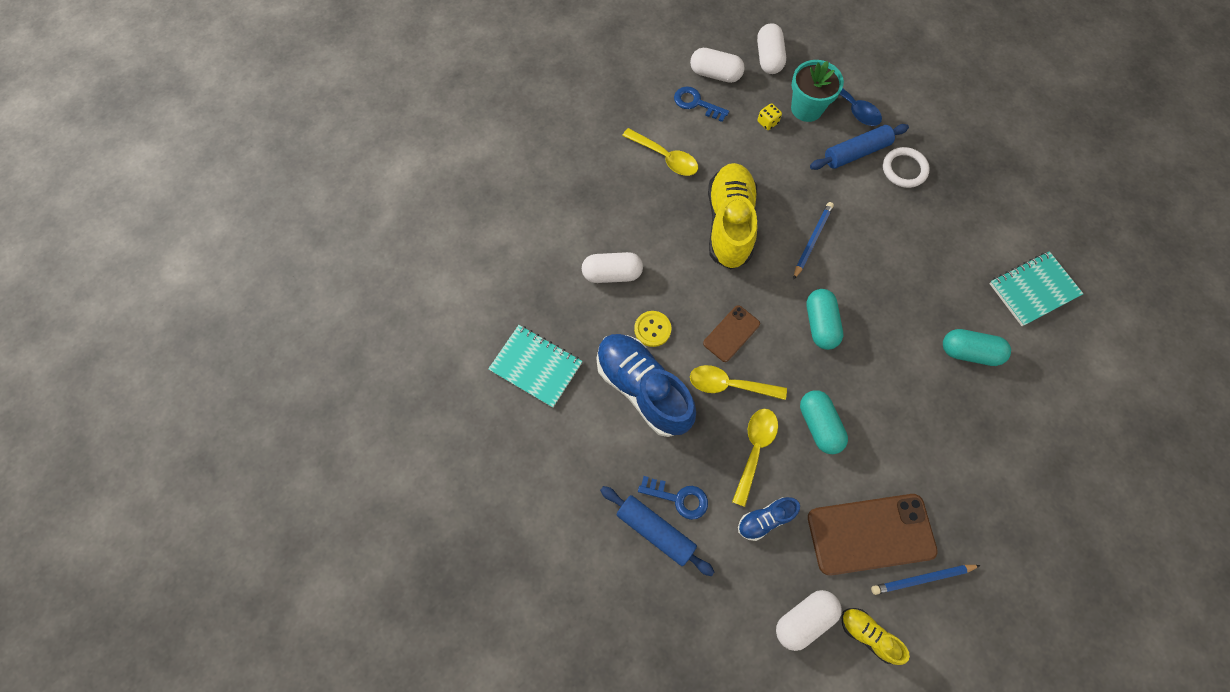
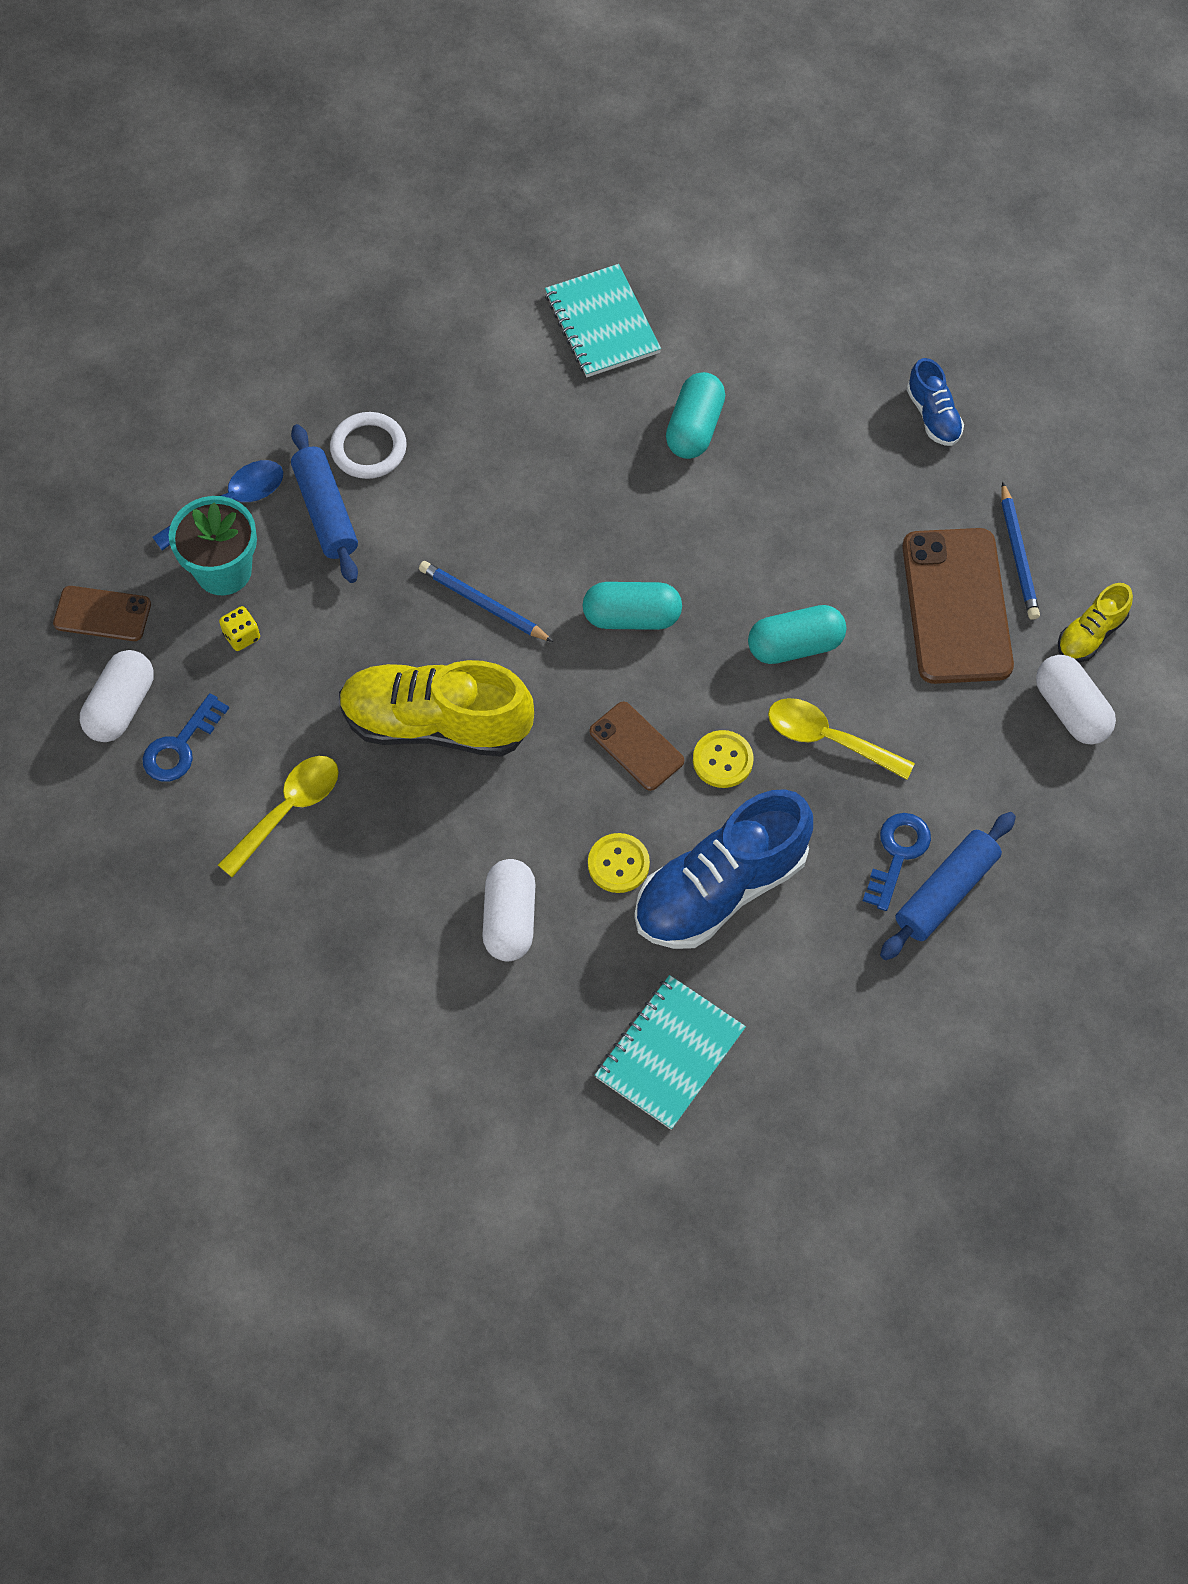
camera: 85 degrees left, 5 degrees down
yellow spoon [690,365,787,400] -> yellow button [693,730,753,788]
blue shoe [738,497,800,541] -> blue shoe moved to [907,358,964,446]
white capsule [757,23,786,74] -> brown phone [53,586,151,641]

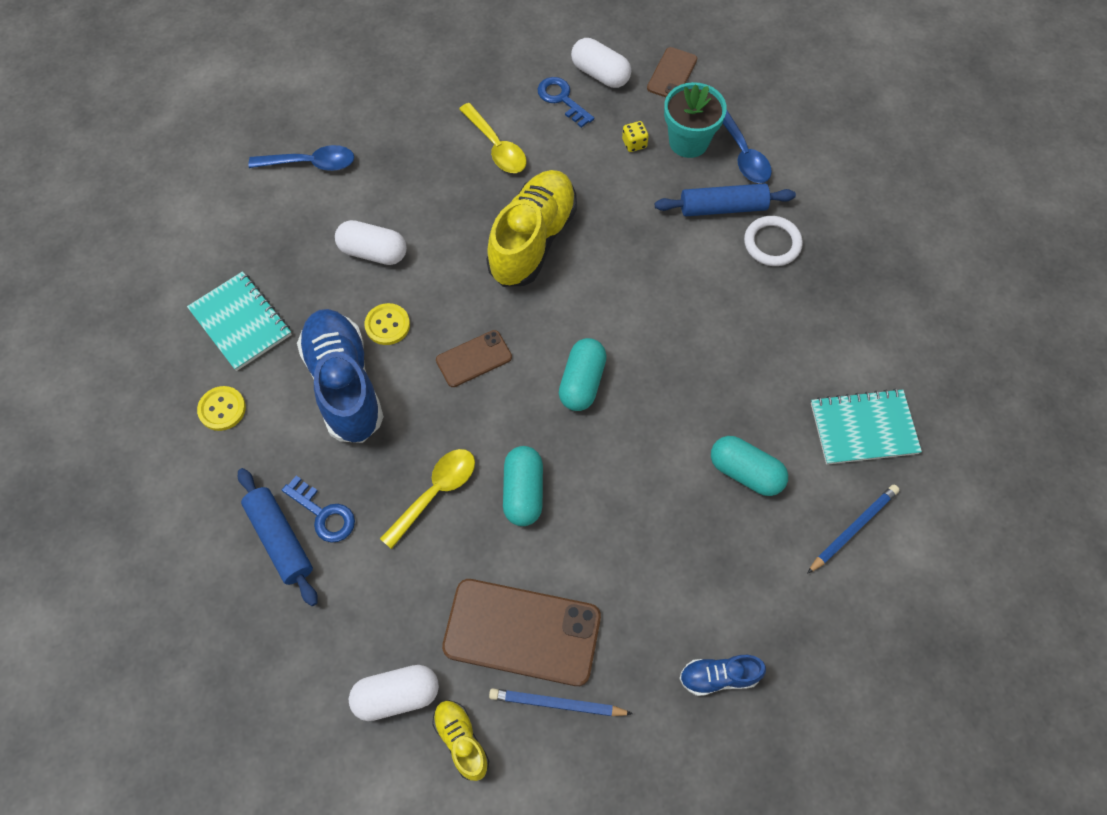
camera: 105 degrees right, 0 degrees up
blue pencil [419,561,553,642] -> blue pencil moved to [807,485,900,574]
yellow button [693,730,753,788] -> yellow button moved to [197,386,246,431]
none -> blue spoon [249,145,354,171]

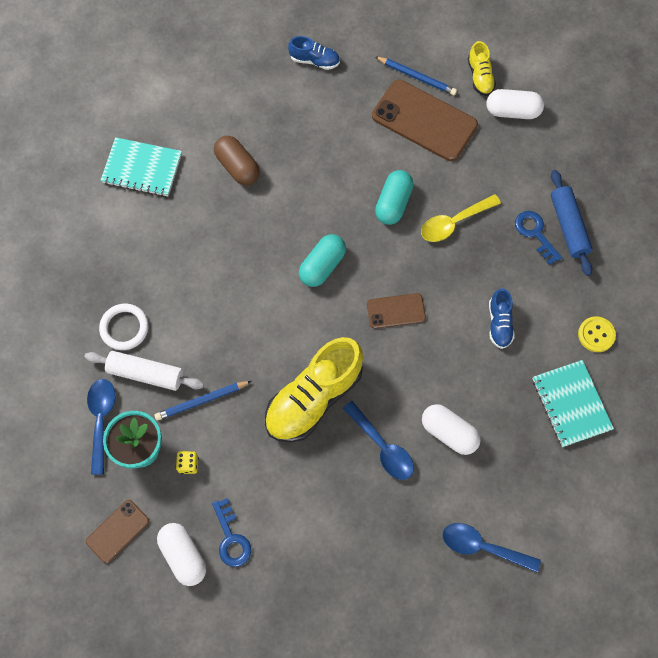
camera: 160 degrees left, 5 degrees up
blue shoe [297,309,384,443] -> blue shoe [489,288,515,349], size x0.49
yellow button [364,303,410,345] -> none
yellow spoon [459,103,527,173] -> none
blue rolling pin [655,183,796,216] -> white rolling pin [84,351,204,391]
turquoise capsule [711,436,788,496] -> brown capsule [214,136,260,185]
blue pencil [807,485,900,574] -> blue pencil moved to [154,381,251,421]
none -> blue spoon [343,401,414,480]

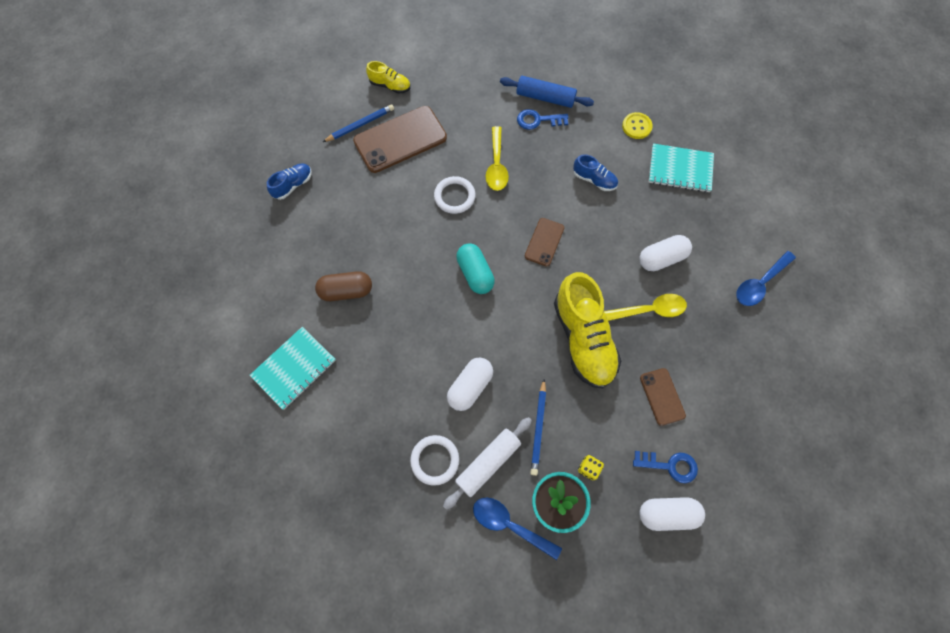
camera: 60 degrees left, 0 degrees up
brown phone [86,500,149,563] -> brown phone moved to [640,368,686,426]
blue spoon [343,401,414,480] -> yellow spoon [604,294,687,321]
turquoise capsule [375,170,414,225] -> white ring [434,176,476,214]
white capsule [486,89,544,119] -> white capsule moved to [447,357,493,411]

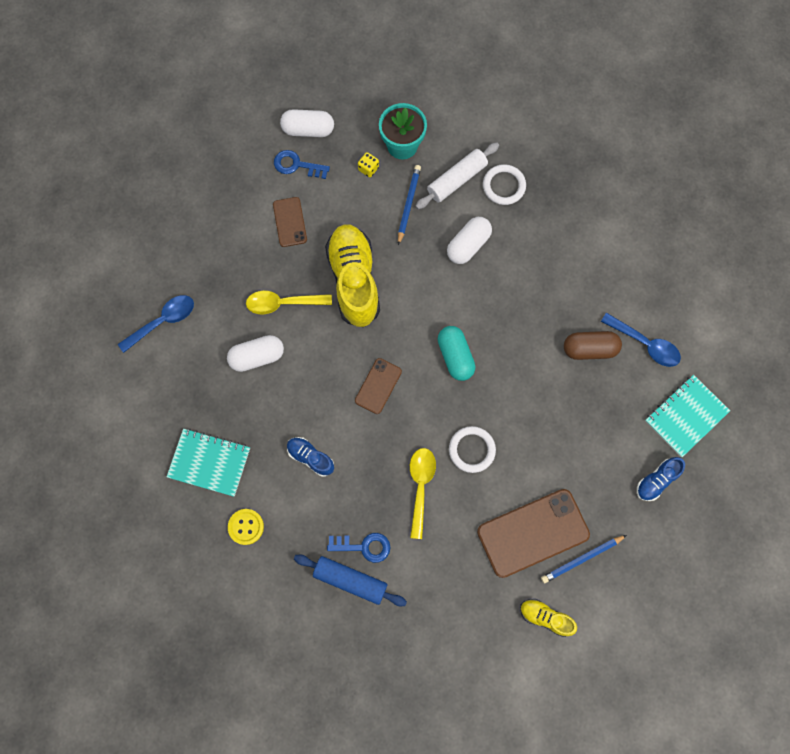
camera: 175 degrees left, 5 degrees up
turquoise notebook [249,327,336,410] -> turquoise notebook moved to [645,375,730,457]
blue spoon [473,498,562,560] -> blue spoon moved to [601,313,681,367]

